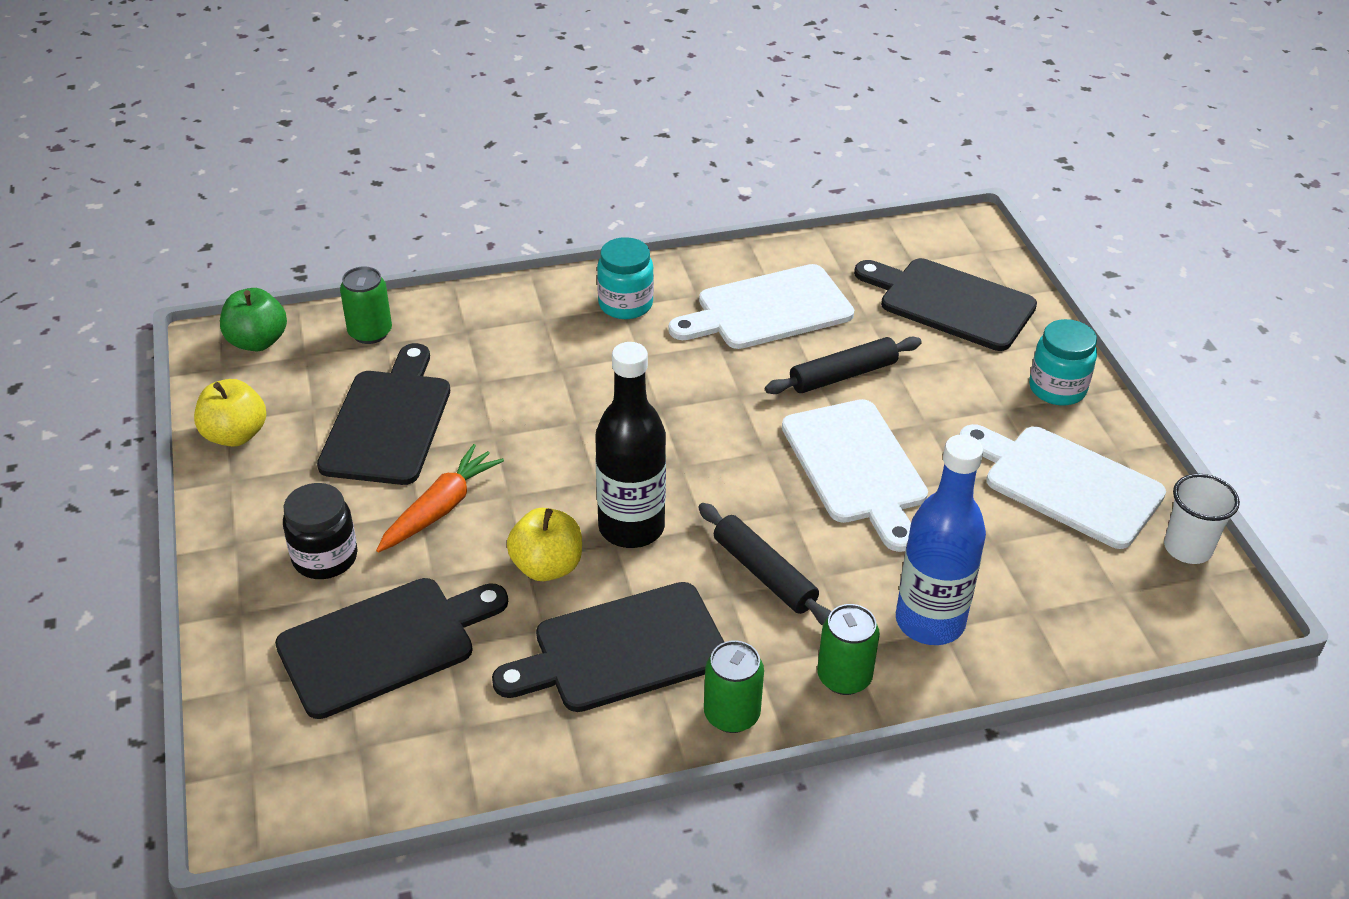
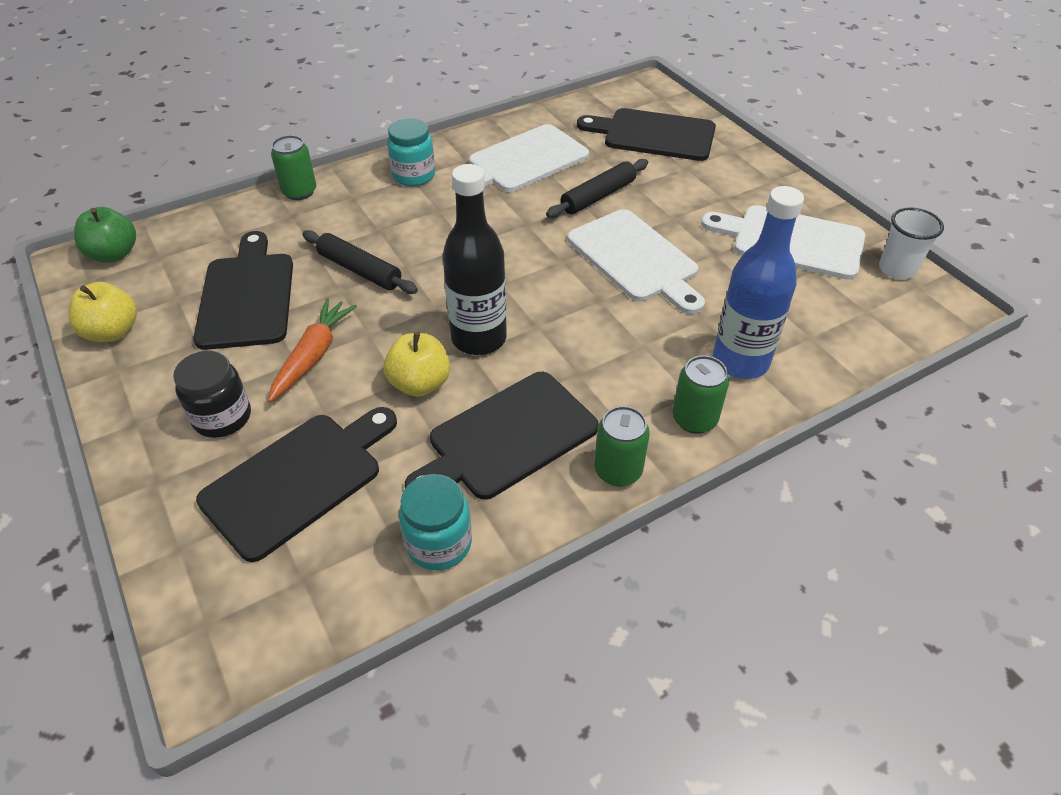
camera: 15 degrees left, 5 degrees up
green can [340,266,392,344] -> green can moved to [271,135,316,200]
black rolling pin [698,503,831,626] -> black rolling pin moved to [302,230,418,294]
turquoise jar [1029,319,1097,405] -> turquoise jar moved to [399,474,472,571]

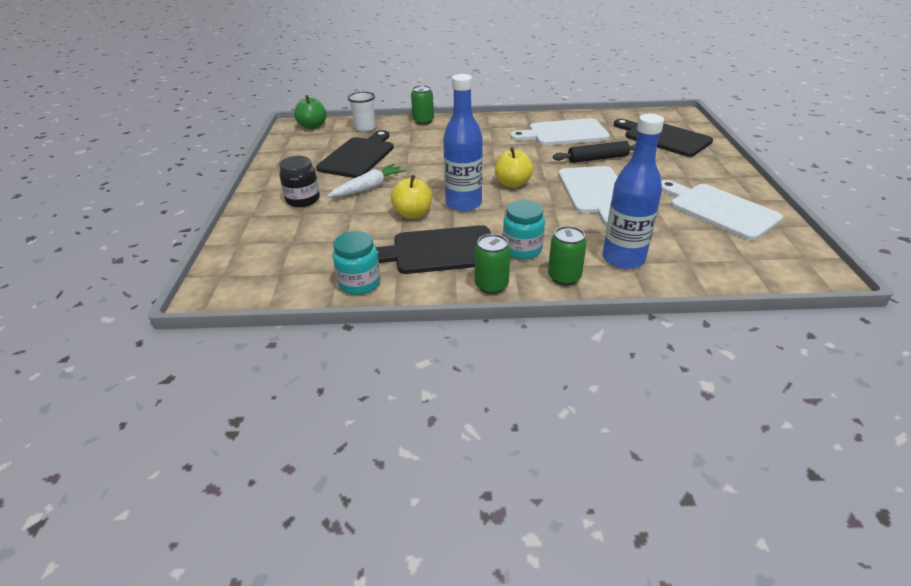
camera: 30 degrees right, 10 degrees down
yellow apple [69,282,137,342] -> yellow apple moved to [495,147,533,188]
black cutting board [196,407,397,562] -> none
orange carrot [268,298,357,402] -> white carrot [327,164,407,197]
black rolling pin [302,230,418,294] -> none
turquoise jar [387,118,435,186] -> turquoise jar moved to [503,200,545,260]
black bottle [443,164,507,355] -> blue bottle [443,74,483,212]
white cup [879,207,944,280] -> white cup moved to [347,92,375,132]

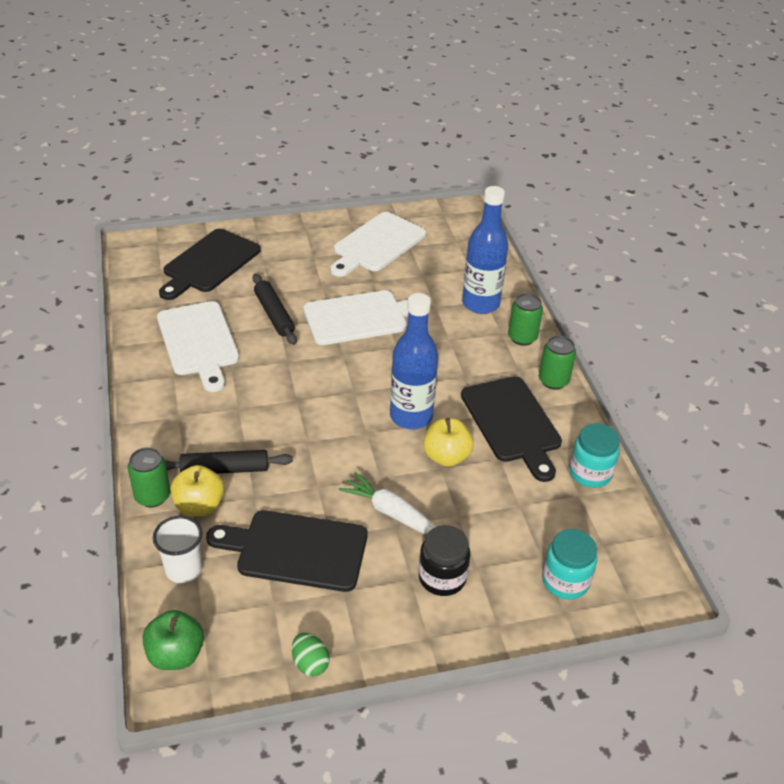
camera: 105 degrees left, 5 degrees up
yellow apple [495,147,533,188] -> yellow apple moved to [171,465,225,516]
turquoise jar [503,200,545,260] -> turquoise jar moved to [542,529,597,599]
none -> black rolling pin [165,450,293,474]
none -> green egg [292,633,330,677]

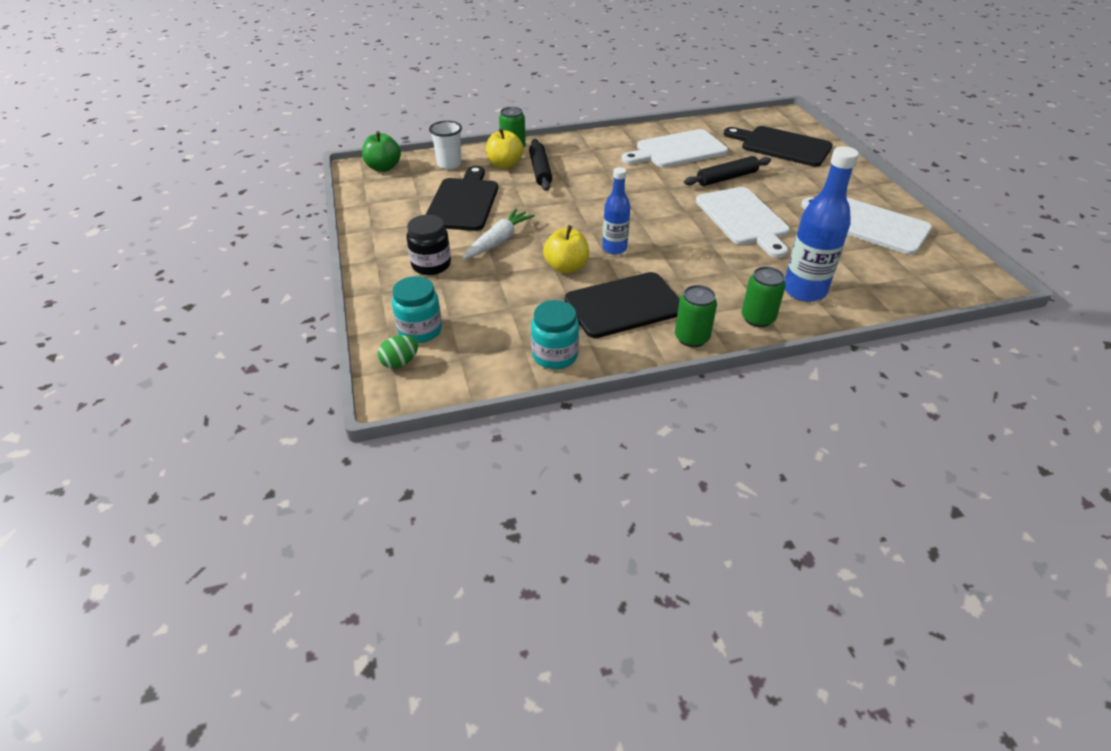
camera: 90 degrees right, 0 degrees up
green egg [292,633,330,677] -> green egg moved to [378,335,418,368]
blue bottle [390,293,438,429] -> blue bottle [602,167,631,254], size x0.62

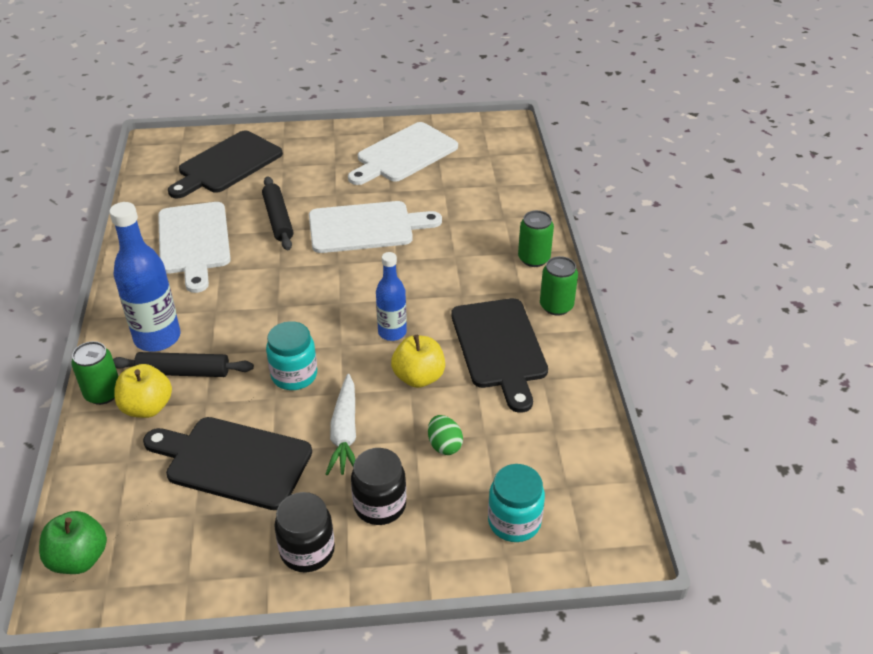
camera: 80 degrees left, 0 degrees up
green egg [378,335,418,368] -> green egg moved to [428,415,463,455]
white cup [429,121,462,169] -> none
white carrot [463,208,535,259] -> white carrot turned 135 degrees counterclockwise [326,374,356,475]
turquoise jar [531,300,579,369] -> turquoise jar moved to [266,321,317,390]
blue bottle [784,146,859,302] -> blue bottle moved to [109,202,180,351]
none -> black jar [274,492,335,572]

